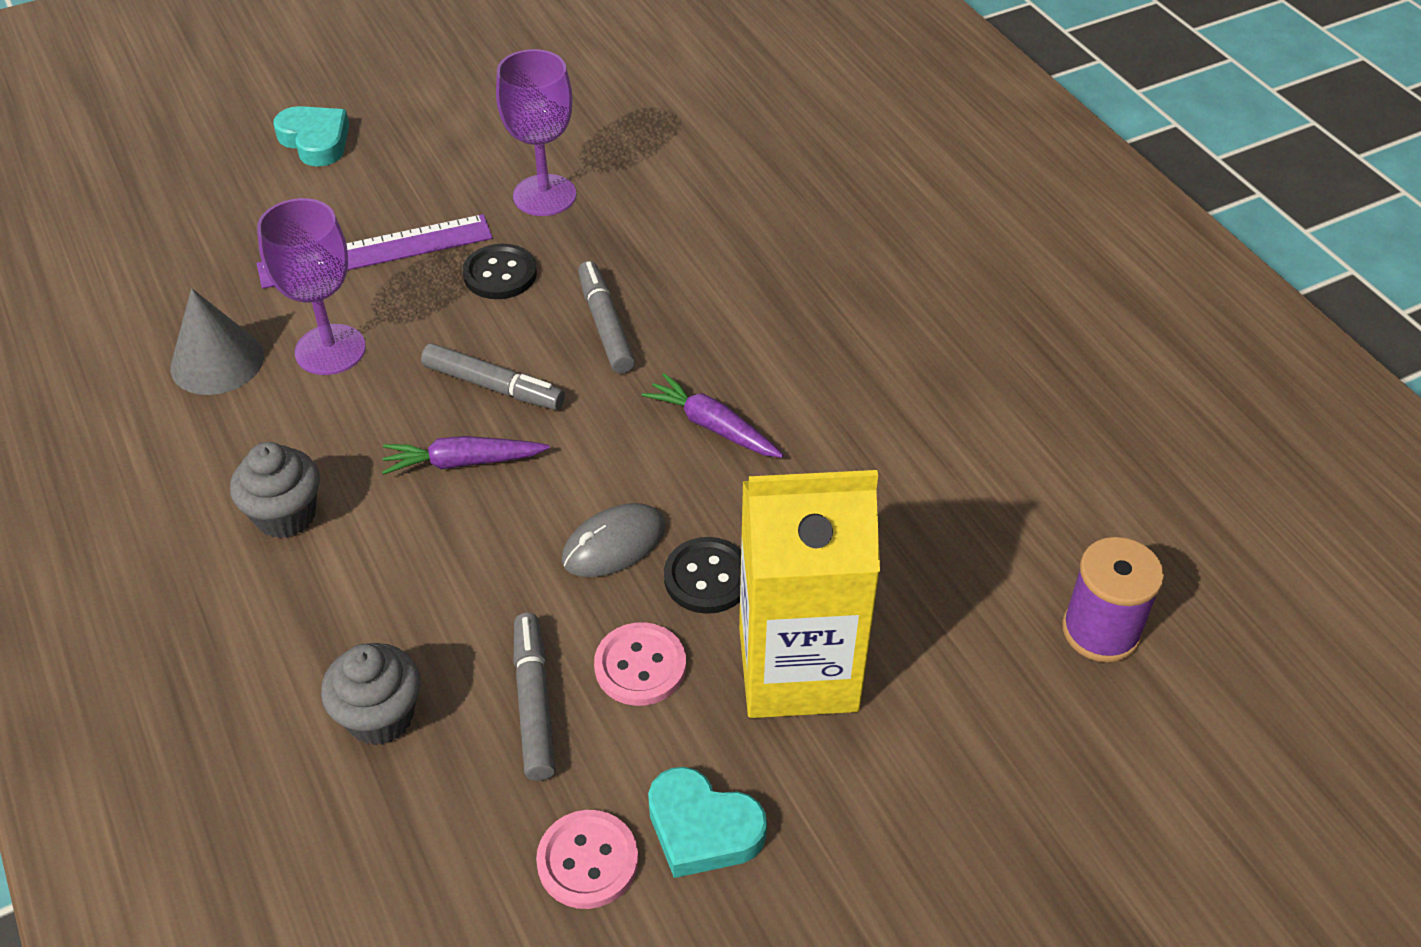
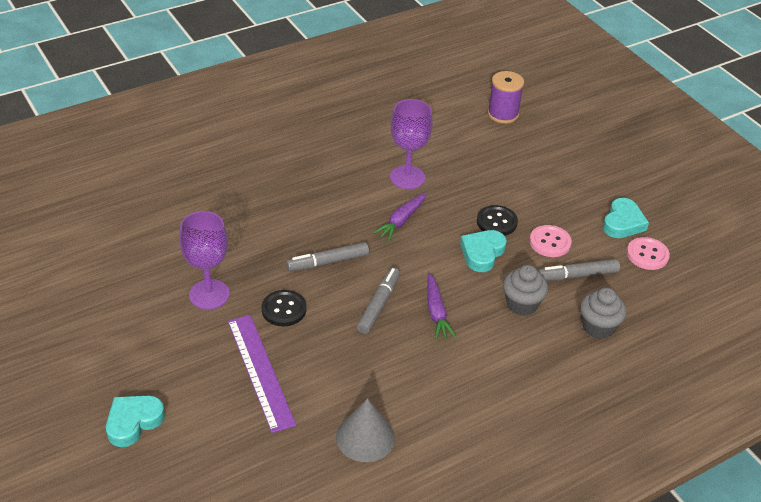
camera: 95 degrees left, 5 degrees down
grey cupcake [230,442,320,538] -> grey cupcake moved to [503,265,548,316]
purple goblet [257,198,366,375] -> purple goblet moved to [390,99,433,189]
grey mouse [562,503,666,577] -> turquoise heart [460,230,507,272]
yellow carton [739,470,880,718] -> none

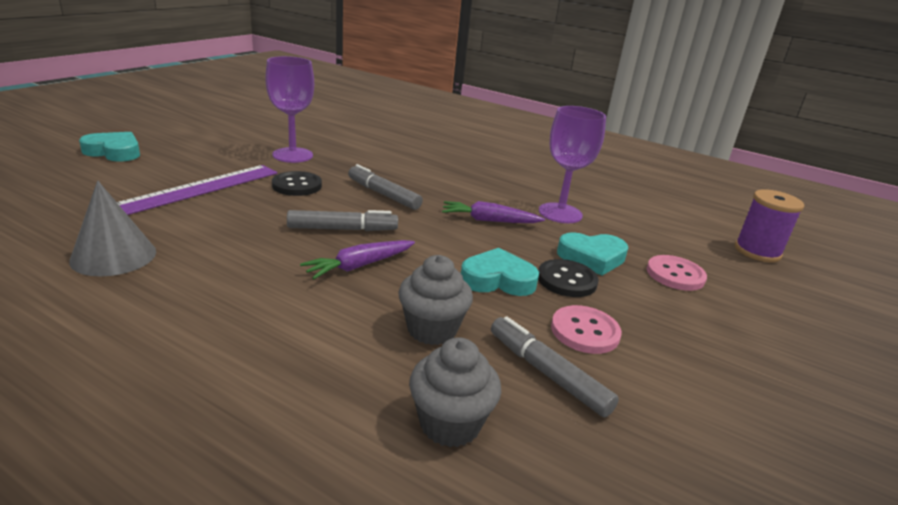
camera: 60 degrees right, 15 degrees down
turquoise heart [603,198,649,238] -> turquoise heart moved to [557,232,628,276]
pink button [627,237,670,270] -> pink button moved to [647,255,707,291]

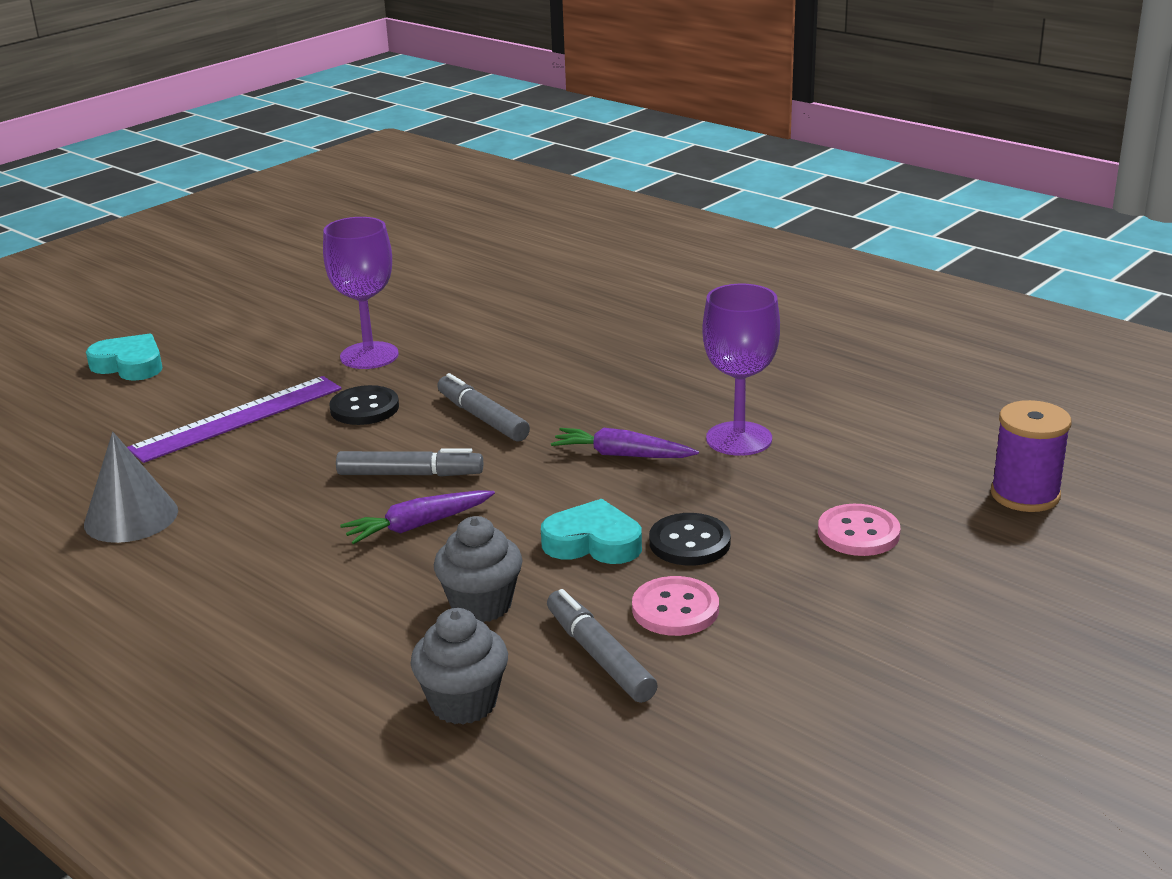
camera: 15 degrees right, 0 degrees up
turquoise heart [557,232,628,276] -> none

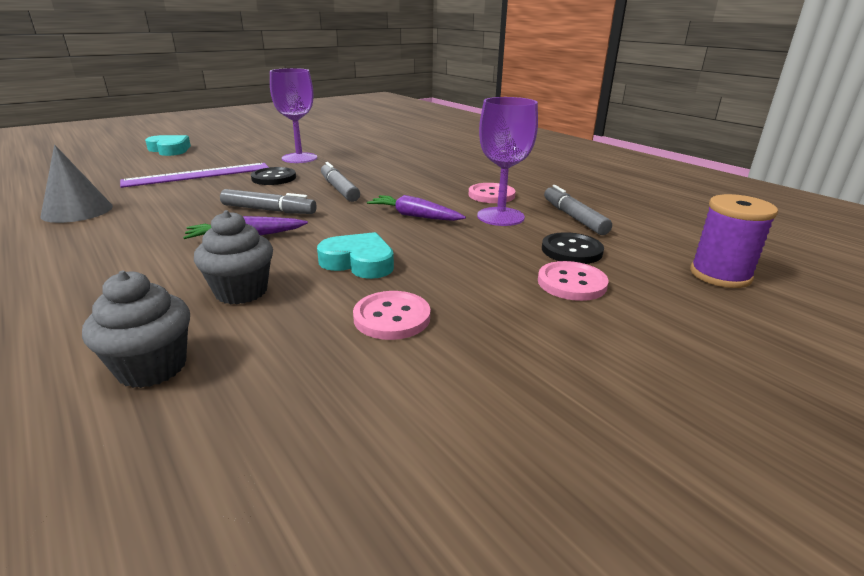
camera: 10 degrees right, 0 degrees up
grey marker [547,589,658,703] -> grey marker moved to [544,185,612,235]
black button [649,513,731,566] -> black button moved to [542,232,604,264]
none -> pink button [468,183,516,203]

